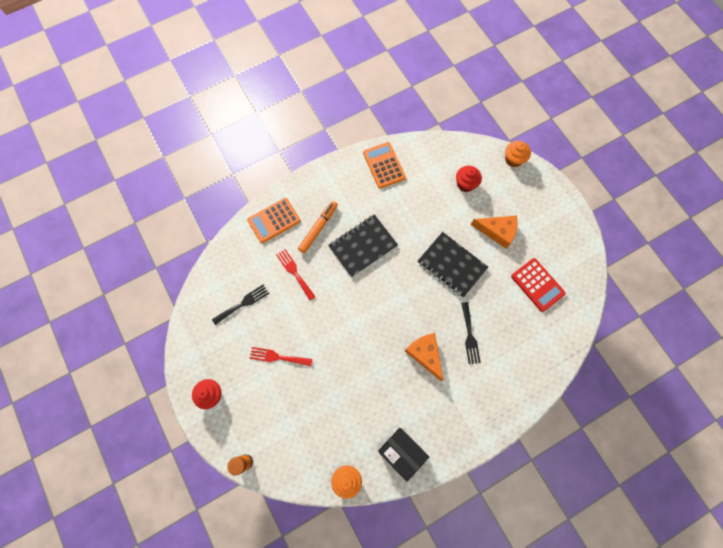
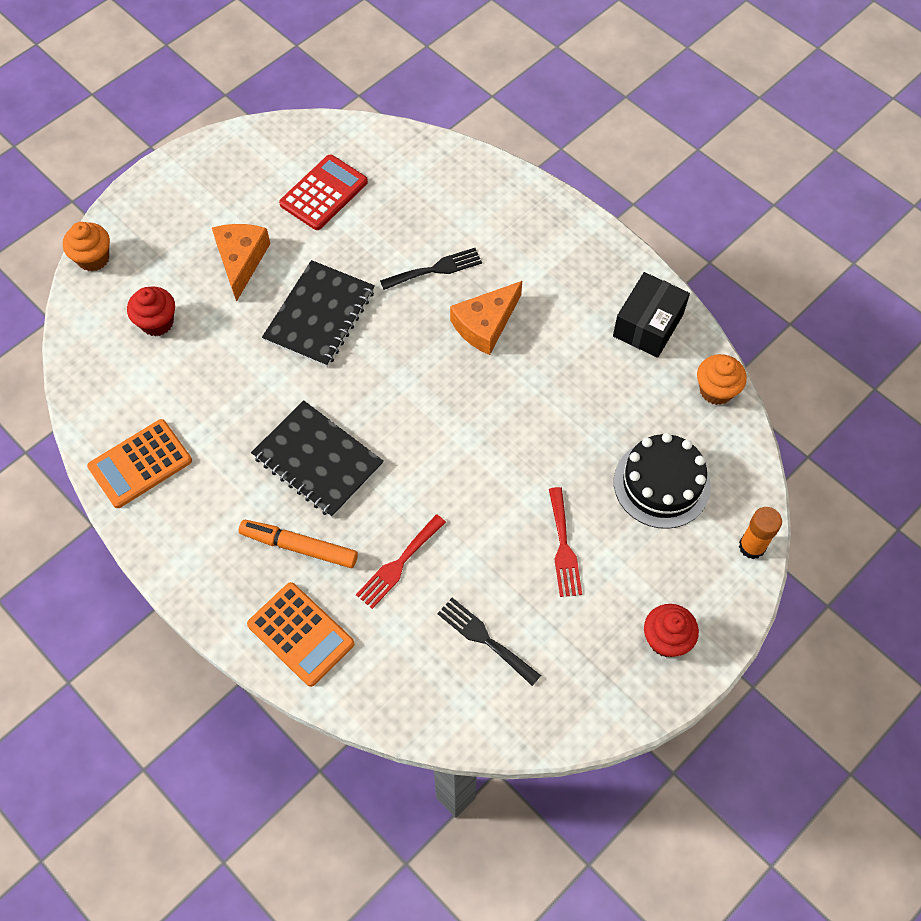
camera: 105 degrees left, 10 degrees down
none -> black cake [614,433,711,529]

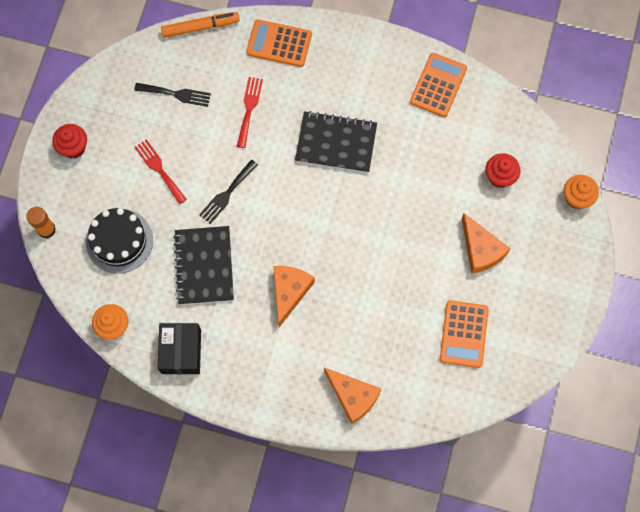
camera: 150 degrees right, 10 degrees up
orange marker [239,520,358,568] -> orange marker moved to [161,12,240,38]
black notebook [262,260,375,367] -> black notebook moved to [173,226,234,305]
red calculator [279,155,368,230] -> orange calculator [440,300,489,368]
black fork [380,248,482,290] -> black fork moved to [199,159,258,224]
none -> orange cheese [324,368,381,424]

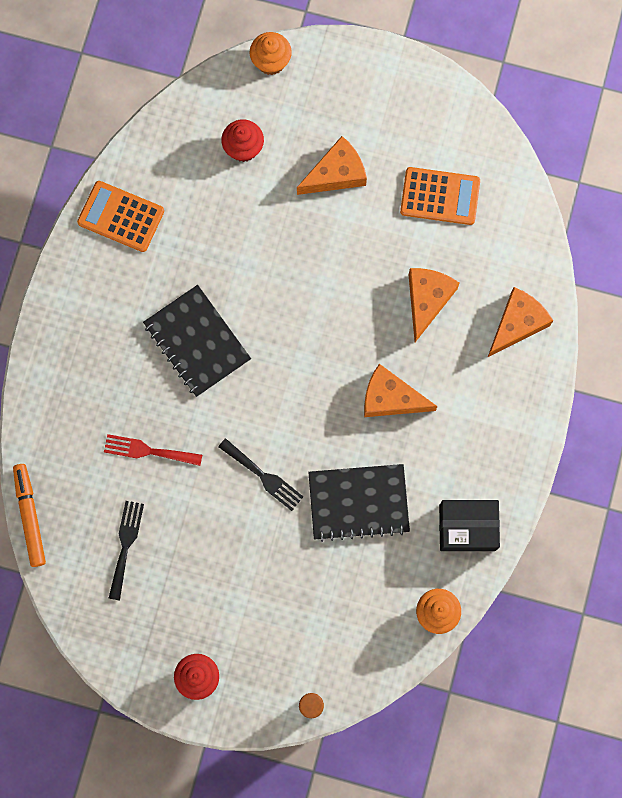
camera: 90 degrees left, 5 degrees up
black cake [86,208,153,274] -> none
red fork [134,139,187,204] -> none
orange calculator [246,19,312,67] -> none
black notebook [295,111,377,173] -> black notebook turned 45 degrees counterclockwise [143,285,251,397]
none -> orange cheese [409,268,460,342]

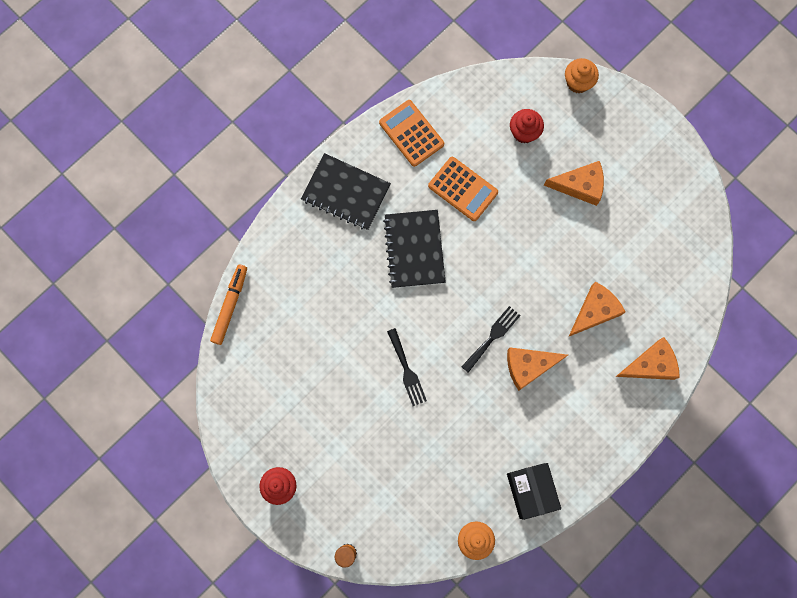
camera: 30 degrees right, 0 degrees up
red fork [104,434,202,466] -> none
black fork [109,501,144,601] -> black fork moved to [462,306,521,373]
black notebook [308,464,410,542] -> black notebook moved to [301,153,391,230]
orange cheese [364,364,438,417] -> orange cheese turned 60 degrees counterclockwise [507,347,568,391]
orange calculator [400,167,480,225] -> orange calculator moved to [428,157,498,221]
black box [439,500,500,551] -> black box turned 45 degrees clockwise [507,463,561,520]

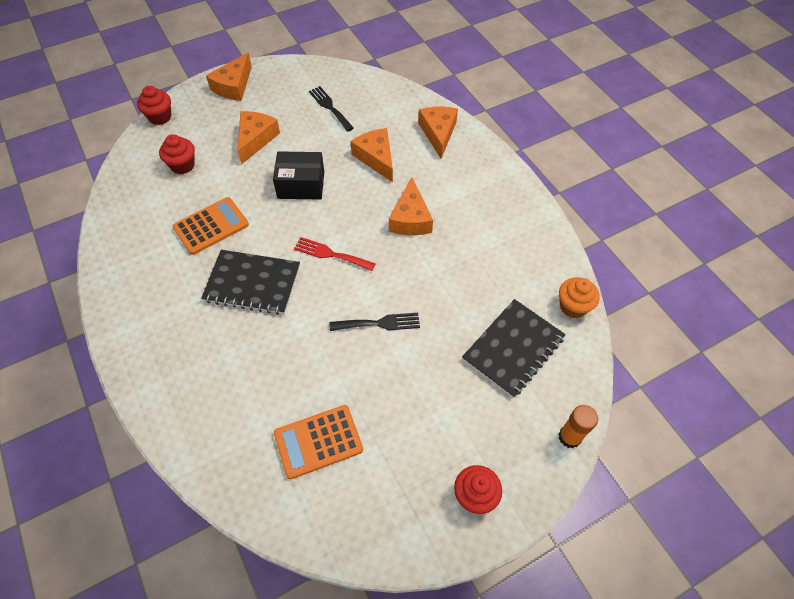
camera: 75 degrees left, 20 degrees down
orange marker [210,264,247,345] -> none
black notebook [301,153,391,230] -> black notebook moved to [462,299,566,398]
orange calculator [379,100,444,167] -> orange calculator moved to [274,405,363,479]
black fork [462,306,521,373] -> black fork moved to [309,86,354,132]
black box [507,463,561,520] -> black box moved to [273,151,324,199]
orange cupcake [565,58,599,93] -> red cupcake [137,86,171,125]
none -> orange cheese [206,53,252,101]
none -> red fork [294,237,376,271]

